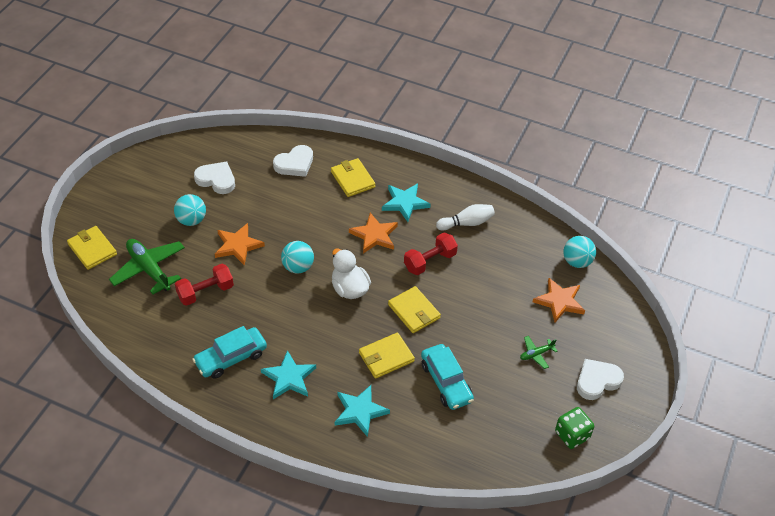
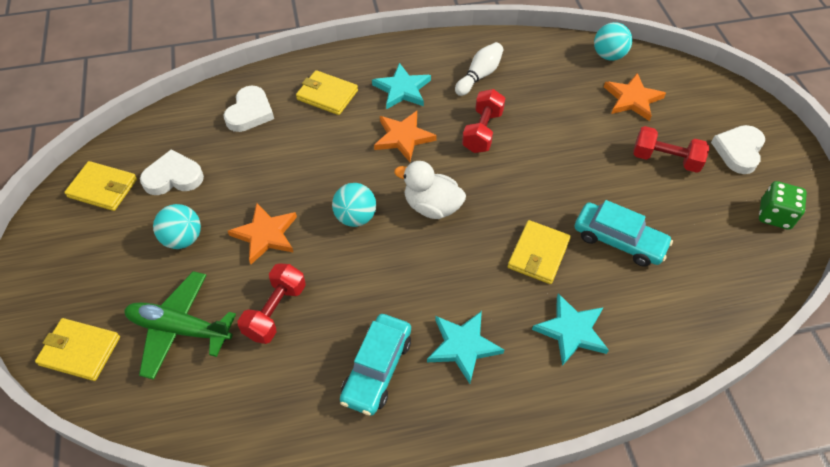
camera: 35 degrees left, 5 degrees up
yellow wallet [388,286,441,333] -> yellow wallet moved to [64,161,137,211]
green plane [520,336,558,369] -> red dumbbell [633,126,710,173]

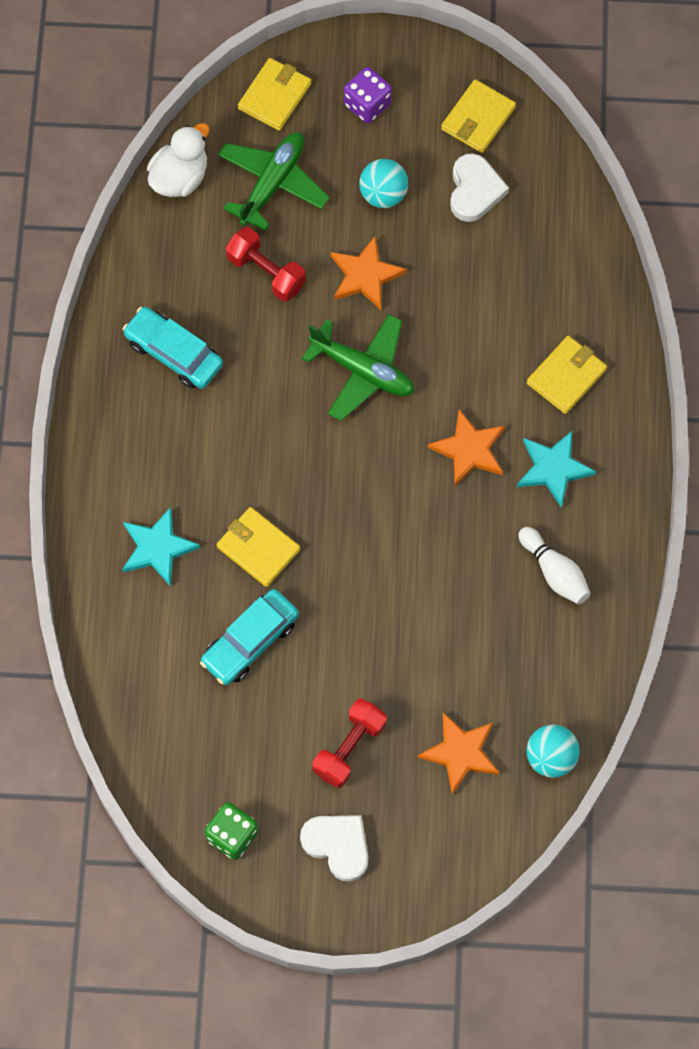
camera: 105 degrees right, 15 degrees up
white heart [224,86,274,132] -> none
turquoise ball [332,183,376,227] -> green plane [302,314,414,421]
white duck [394,161,466,219] -> white duck moved to [147,123,209,197]
turquoise star [427,311,504,384] -> none
red dumbbell [462,89,505,153] -> none
none -> purple dice [344,67,392,123]

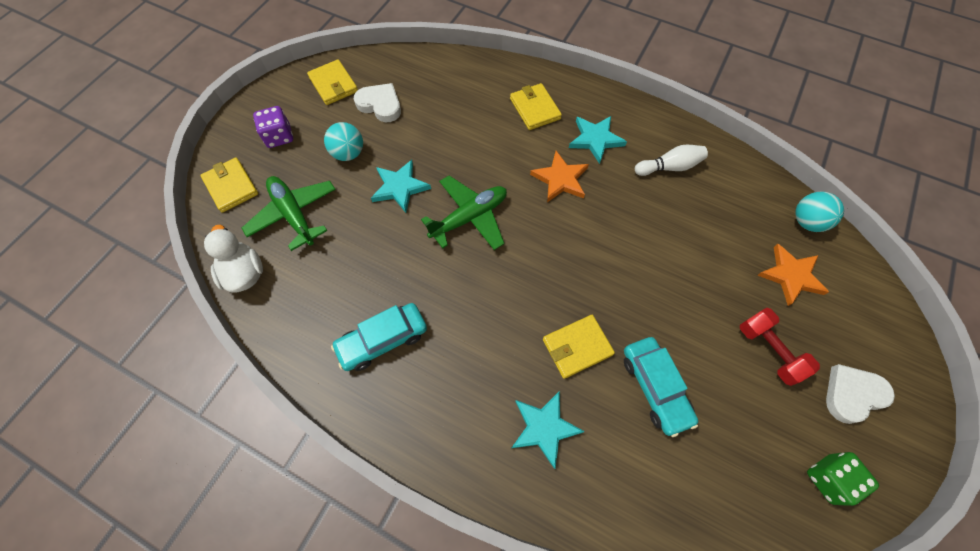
camera: 65 degrees left, 5 degrees down
red dumbbell [226,227,306,301] -> none
orange star [331,236,407,310] -> turquoise star [371,160,431,213]

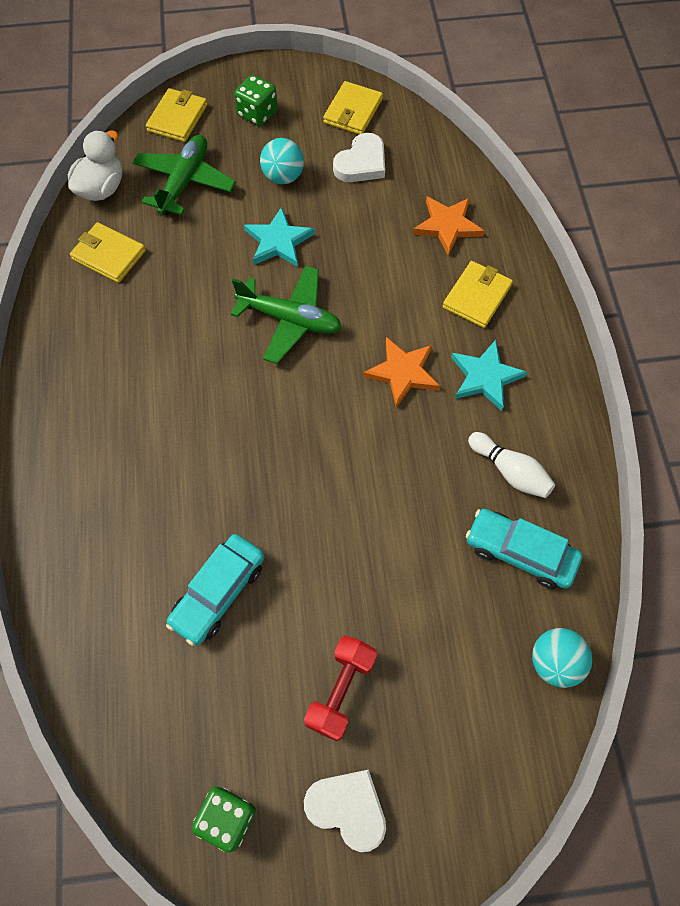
camera: 55 degrees right, 0 degrees up
purple dice [253,106,293,148] -> green dice [234,75,278,126]
turquoise car [331,303,427,371] -> turquoise car moved to [466,509,582,589]
white heart [354,83,401,122] -> white heart turned 45 degrees clockwise [333,133,385,182]
turquoise star [512,391,585,469] -> none
yellow wallet [543,315,615,379] -> yellow wallet moved to [70,222,146,283]
orange star [757,244,829,306] -> orange star moved to [413,197,484,256]

